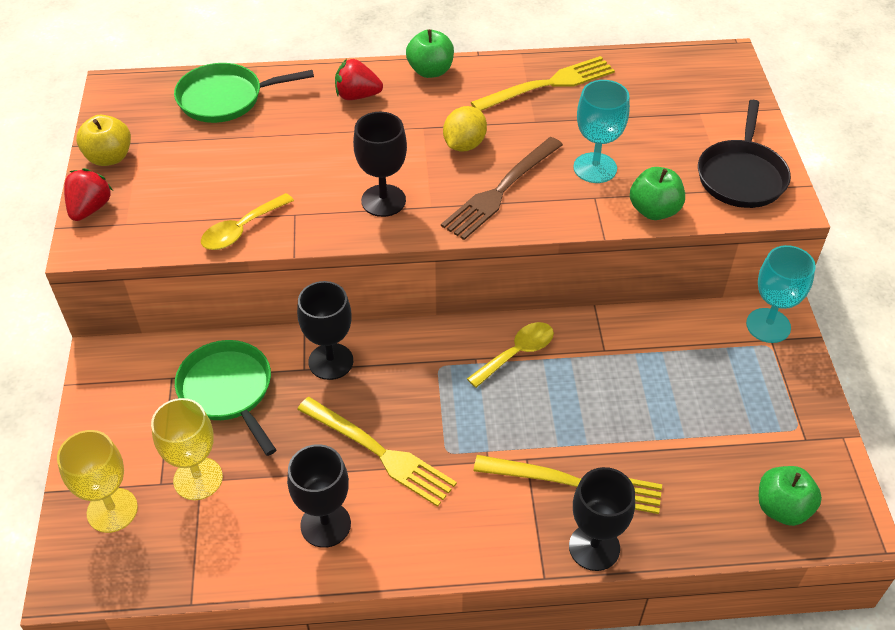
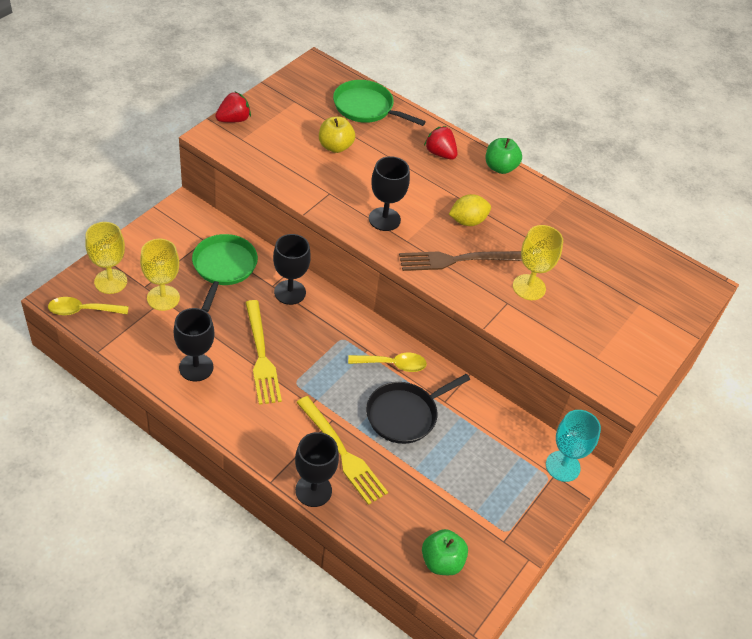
camera: 35 degrees right, 0 degrees up
yellow apple [76,115,131,166] -> yellow apple moved to [319,117,355,153]
yellow spoon [201,193,294,250] -> yellow spoon moved to [48,297,129,315]
yellow fork [471,56,615,111] -> none
turquoise goblet [574,80,630,183] -> yellow goblet [513,225,563,300]
green apple [630,167,685,220] -> none
black pan [698,100,791,208] -> black pan moved to [366,374,470,444]

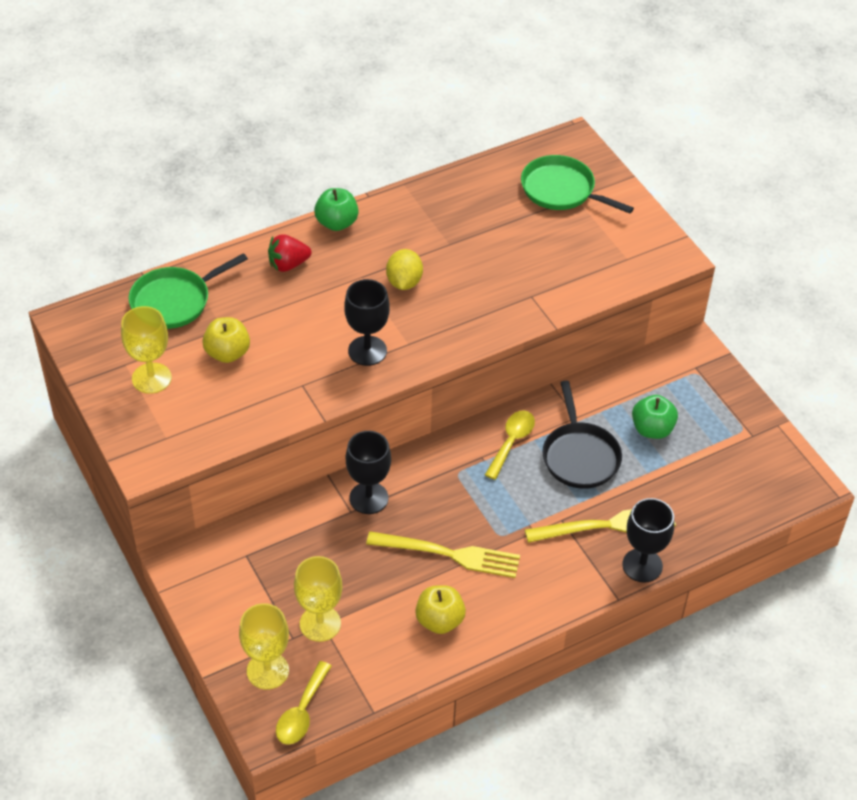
camera: 60 degrees left, 0 degrees up
black goblet [174,308,215,382] -> yellow apple [415,585,466,634]
green pan [192,234,258,312] -> green pan moved to [521,155,634,213]
red strawberry [215,92,251,122] -> none
brown fork [399,251,522,271] -> none
green apple [422,529,468,575] -> green apple moved to [632,395,678,439]
yellow goblet [513,225,563,300] -> yellow goblet moved to [121,306,172,394]
turquoise goblet [546,410,601,482] -> none

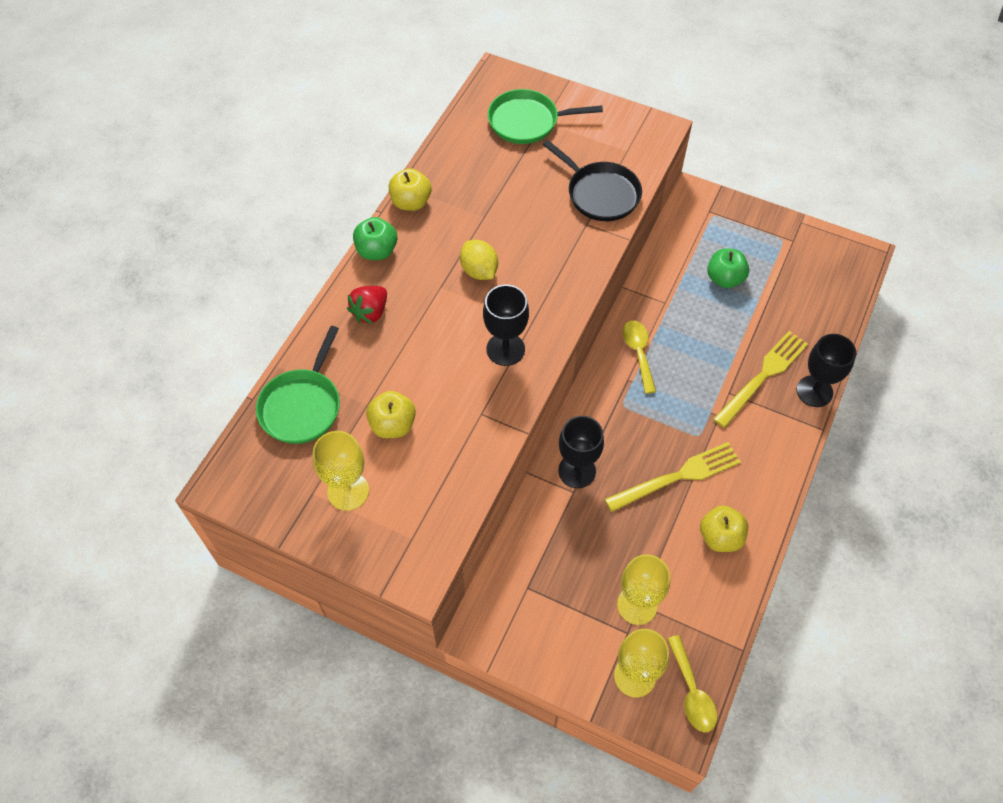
camera: 35 degrees left, 10 degrees up
black pan [542,381,622,489] -> black pan moved to [542,140,642,221]
none -> yellow apple [389,168,432,211]

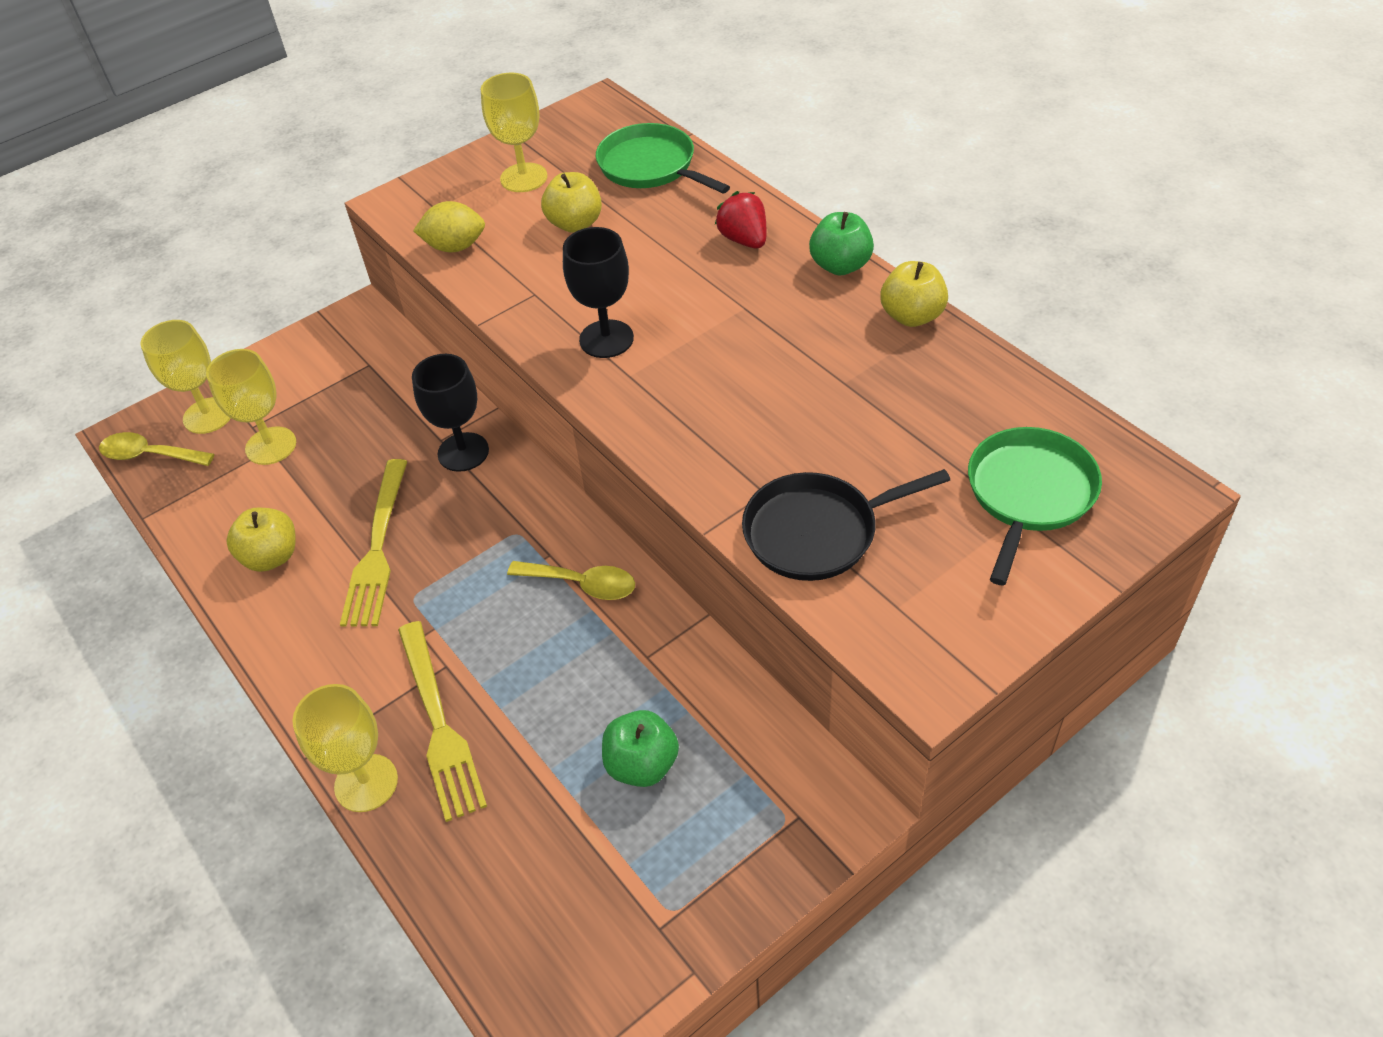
camera: 120 degrees right, 10 degrees down
yellow lemon [460,240,498,280] -> yellow lemon moved to [413,201,485,252]
black goblet [797,334,856,407] -> yellow goblet [292,684,398,812]

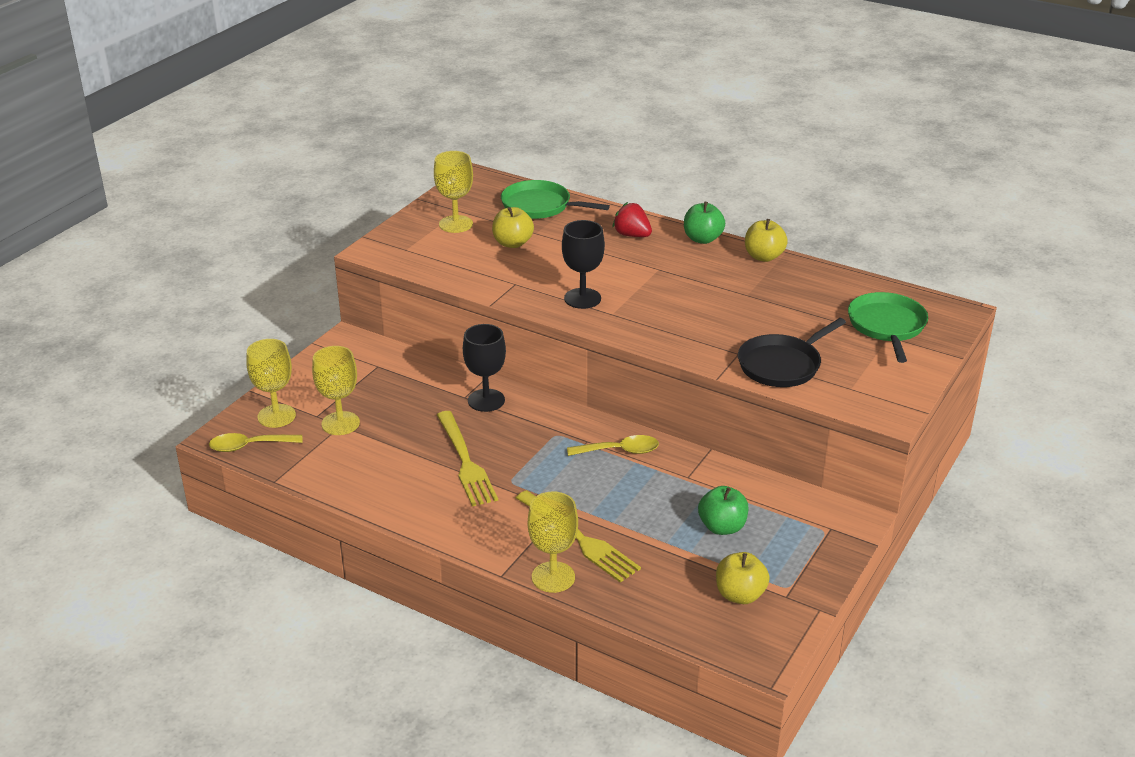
camera: 25 degrees left, 15 degrees down
yellow apple [226,508,296,572] -> yellow apple moved to [716,552,770,604]
yellow lemon [413,201,485,252] -> none

